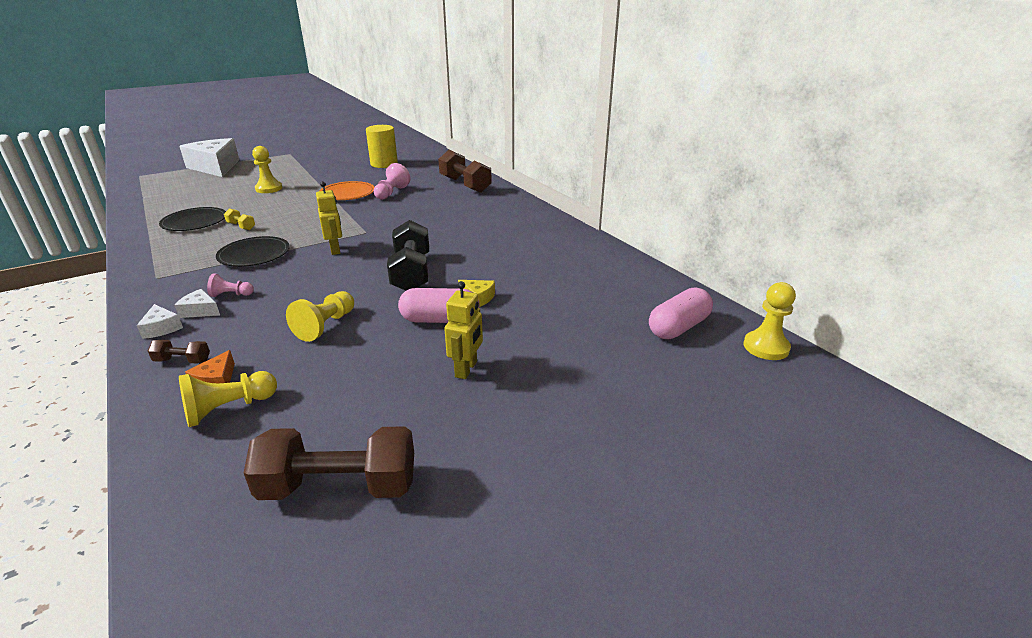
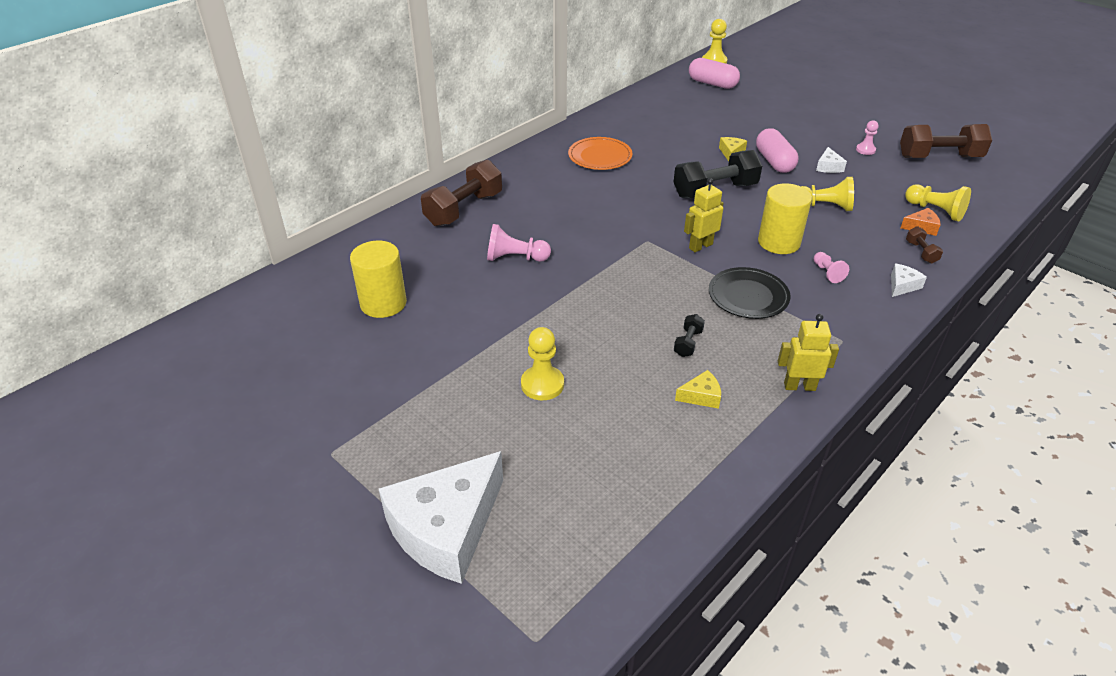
camera: 105 degrees left, 10 degrees up
black plate [159,207,226,231] -> yellow cheese [675,370,721,409]
white cheese [174,289,220,318] -> white cheese moved to [816,147,847,173]
yellow dumbbell [224,208,255,230] -> black dumbbell [674,314,705,357]
brown dumbbell [244,426,414,500] -> brown dumbbell turned 75 degrees counterclockwise [900,124,992,158]
orange plate [320,181,375,200] -> orange plate moved to [568,137,633,170]
yellow robot [444,281,483,379] -> yellow robot moved to [778,314,839,391]
none -> yellow cylinder [758,183,812,254]
none -> pink pawn [856,120,879,155]

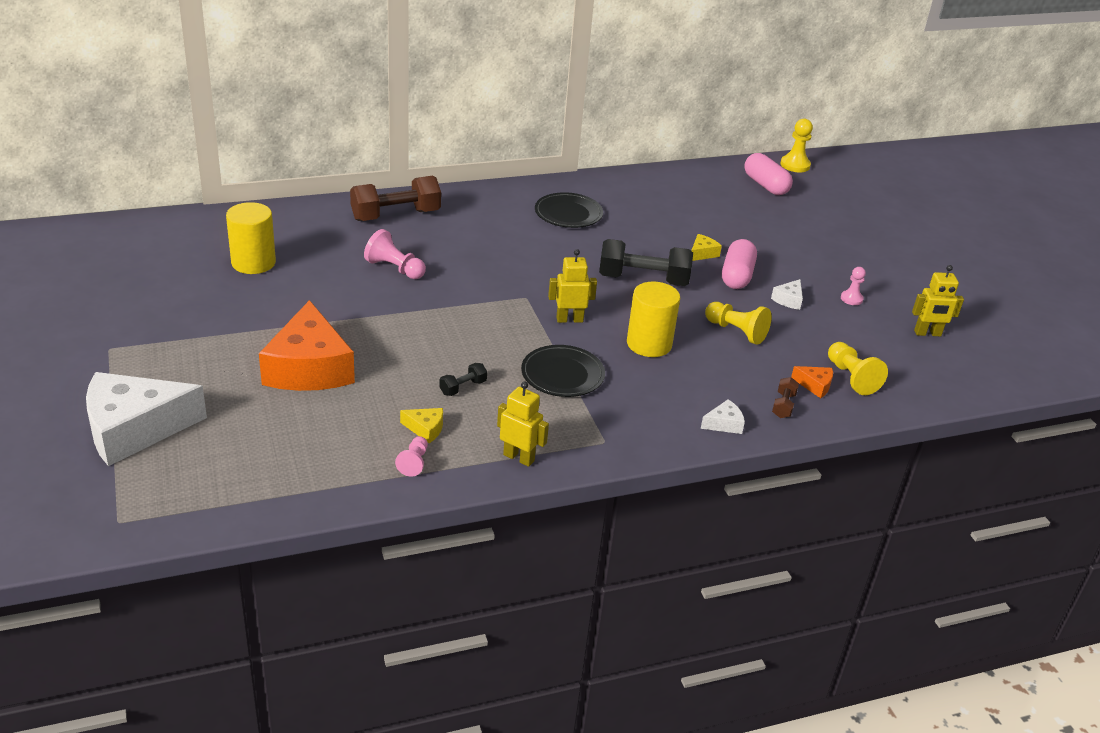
camera: 25 degrees right, 5 degrees down
yellow pawn [521,327,564,400] -> orange cheese [259,300,355,391]
orange plate [568,137,633,170] -> black plate [535,192,603,228]
pink pawn [814,252,849,283] -> pink pawn moved to [395,436,428,477]
brown dumbbell [900,124,992,158] -> yellow robot [912,265,964,336]

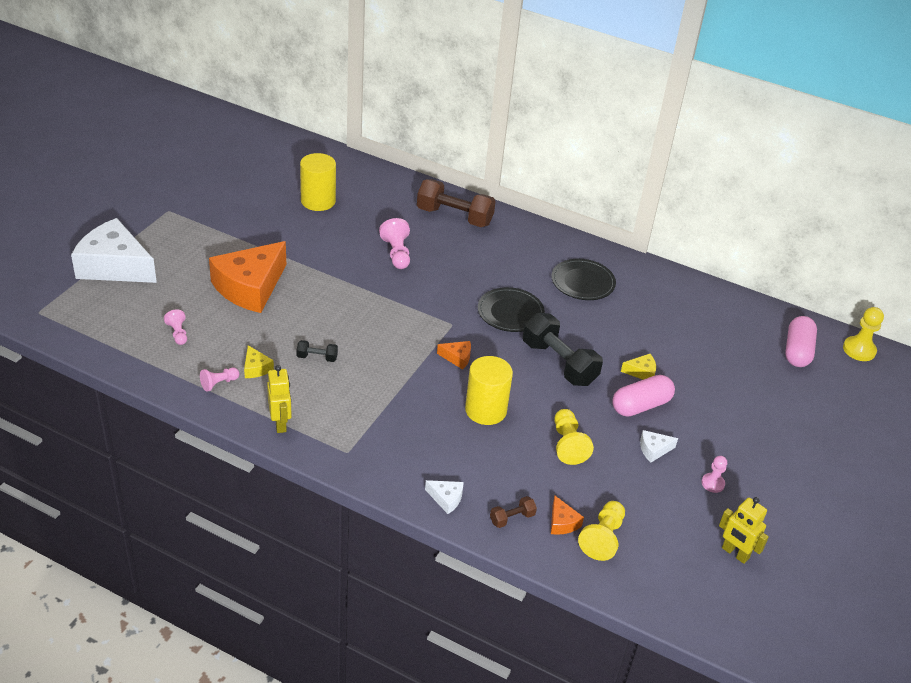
camera: 45 degrees right, 5 degrees up
black plate [521,345,605,397] -> black plate moved to [478,287,545,332]
yellow robot [548,249,597,323] -> orange cheese [437,341,471,370]
none -> pink pawn [164,310,187,345]

